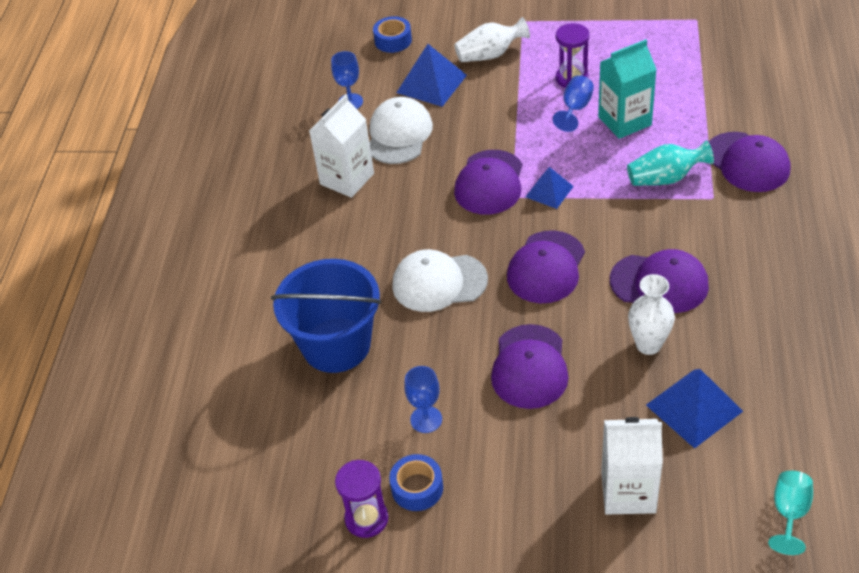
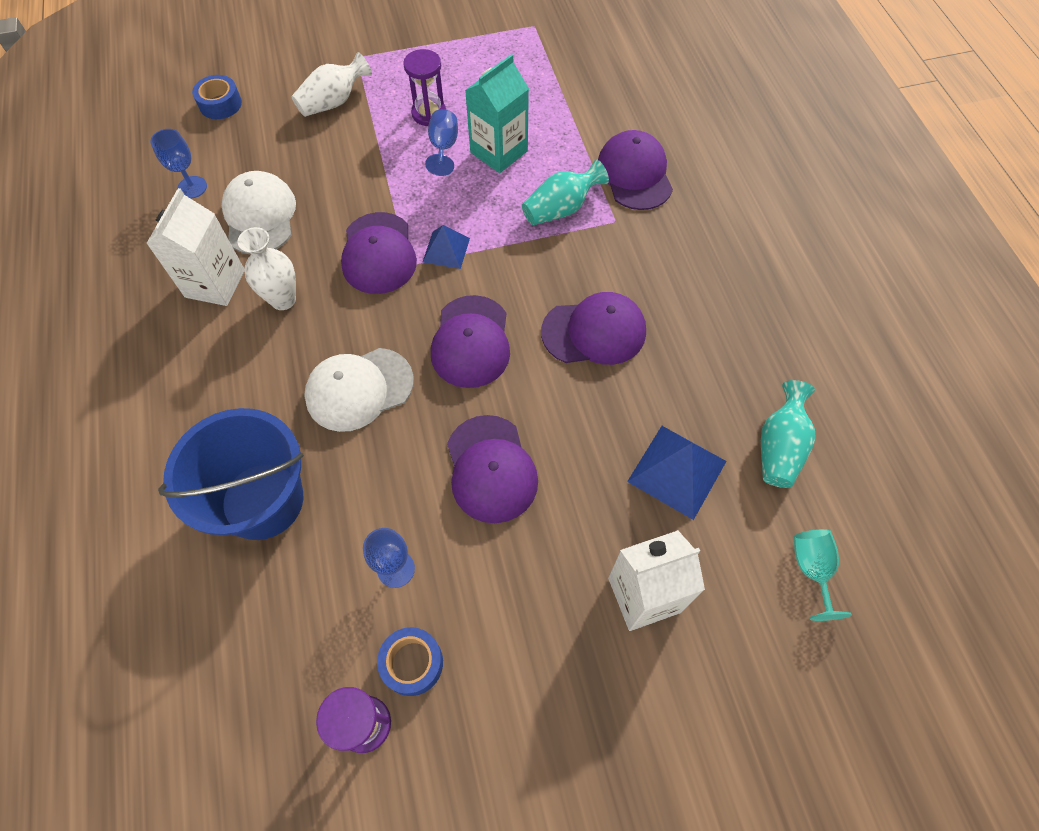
camera: 25 degrees left, 15 degrees up
blue pyramid [396,44,467,107] -> none
white vase [628,274,675,355] -> white vase moved to [237,227,296,310]
purple cap [709,132,790,192] -> purple cap turned 135 degrees counterclockwise [598,130,673,210]
none -> turquoise vase [761,380,816,488]

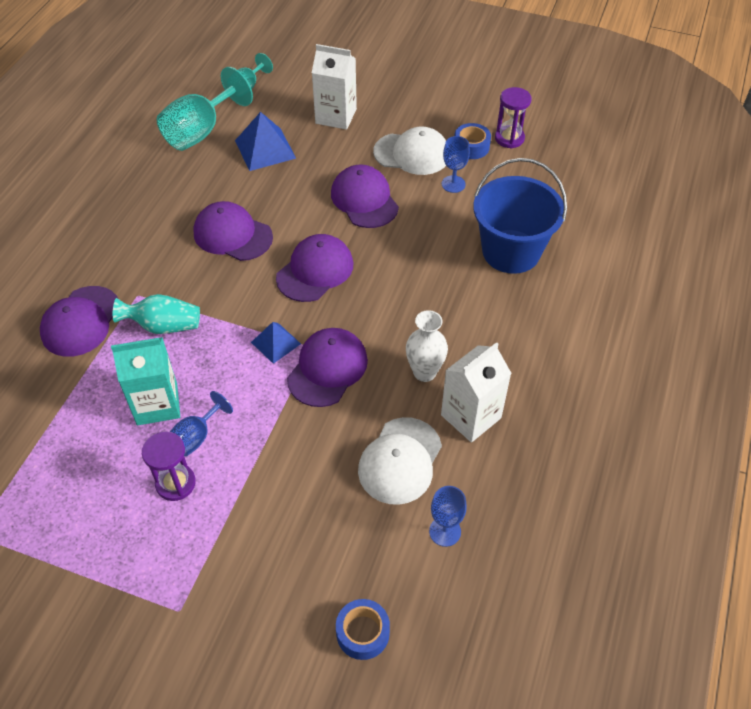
camera: 145 degrees left, 10 degrees down
white vase [292,52,372,117] -> none
white cap [304,348,414,432] -> white cap moved to [373,127,446,175]
purple cap [447,415,538,523] -> purple cap turned 45 degrees counterclockwise [331,165,399,228]
turquoise vase [761,380,816,488] -> turquoise goblet [157,67,253,151]

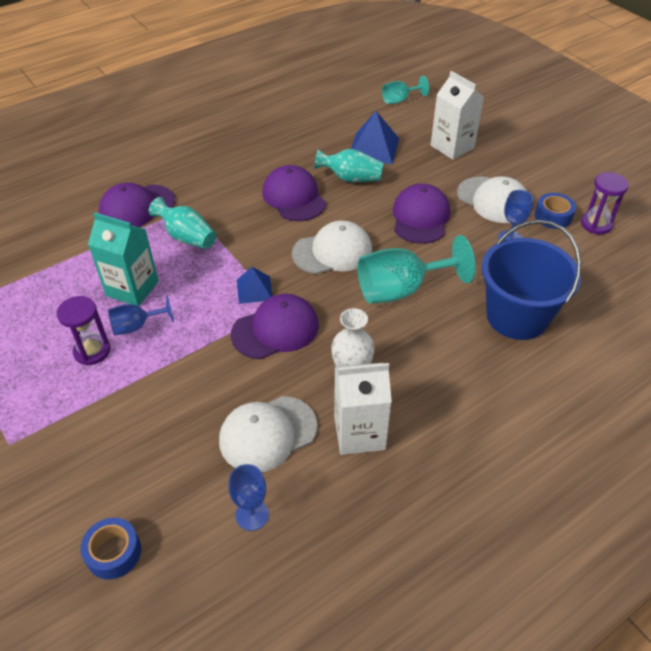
camera: 35 degrees right, 5 degrees down
turquoise goblet [157,67,253,151] -> turquoise goblet moved to [357,235,476,304]
purple cap [276,234,353,302] -> white cap [292,220,372,274]
none -> turquoise vase [314,149,384,182]

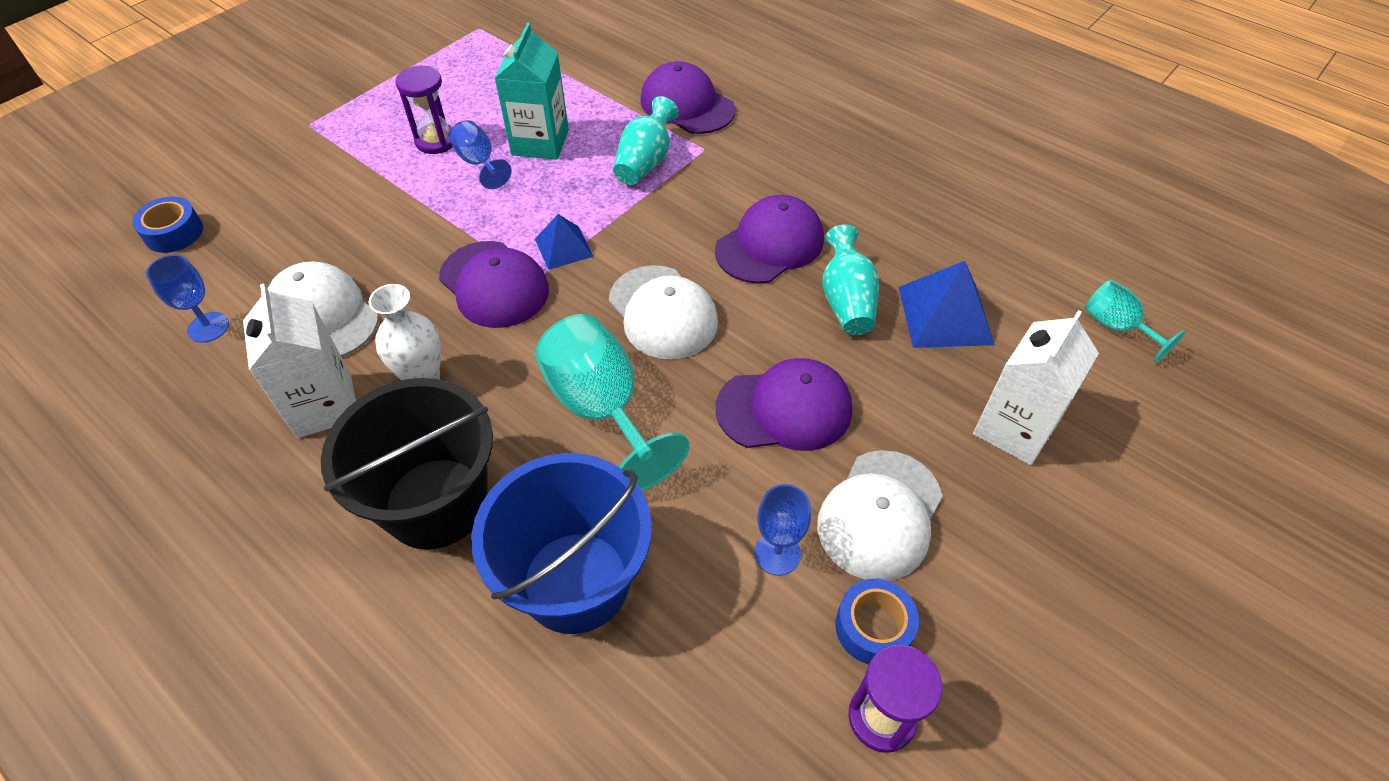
camera: 75 degrees right, 5 degrees up
none -> black bucket [321,378,493,550]

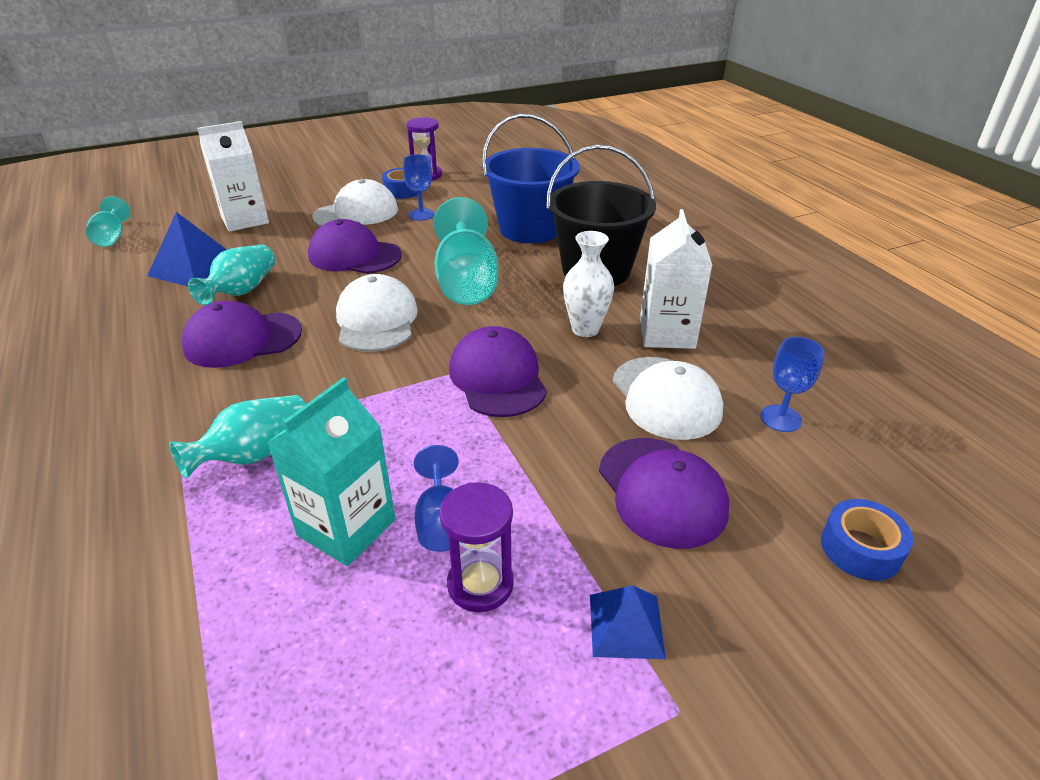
camera: 155 degrees left, 15 degrees down
blue pyramid [535,214,594,270] -> blue pyramid moved to [590,585,666,659]
purple cap [640,61,735,134] -> purple cap moved to [599,438,729,549]

